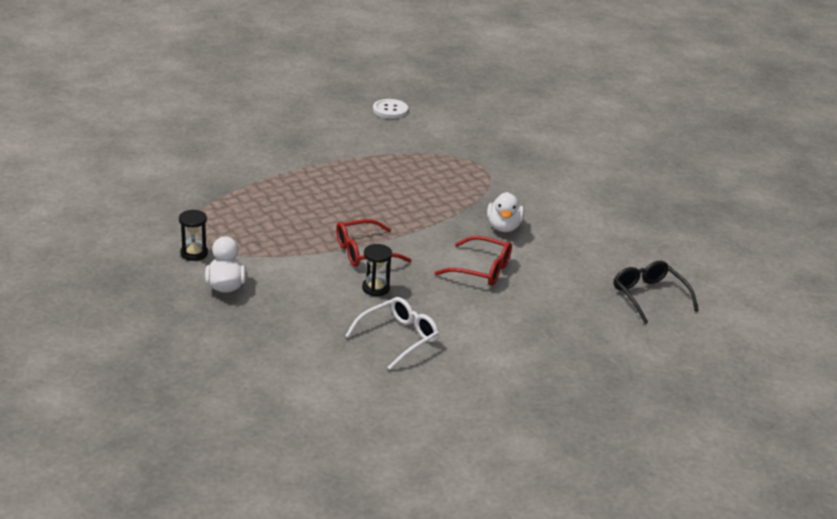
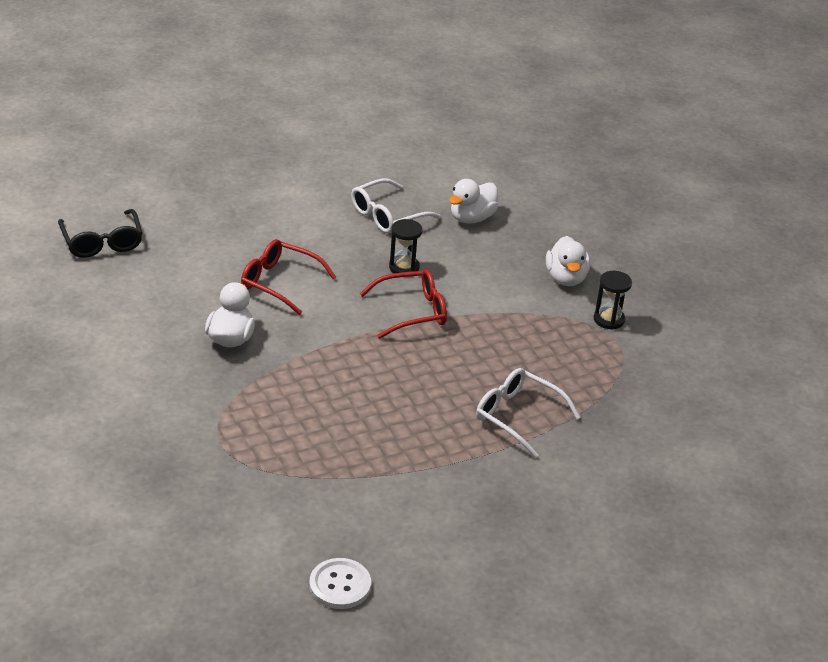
camera: 175 degrees left, 5 degrees up
none -> white duck [449,179,498,224]
none -> white glasses [476,368,581,458]

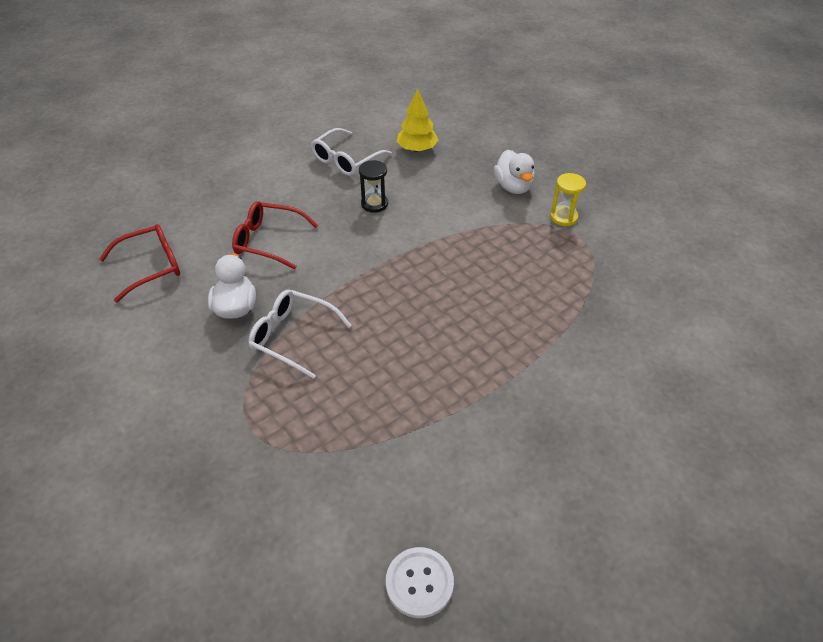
camera: 10 degrees left, 10 degrees up
black glasses [58,209,143,258] -> none
red glasses [360,269,447,339] -> red glasses moved to [99,224,180,302]
white duck [449,179,498,224] -> yellow tree [397,89,438,152]
white glasses [476,368,581,458] -> white glasses moved to [249,290,352,379]
black hourglass [594,271,632,329] -> yellow hourglass [550,173,586,226]

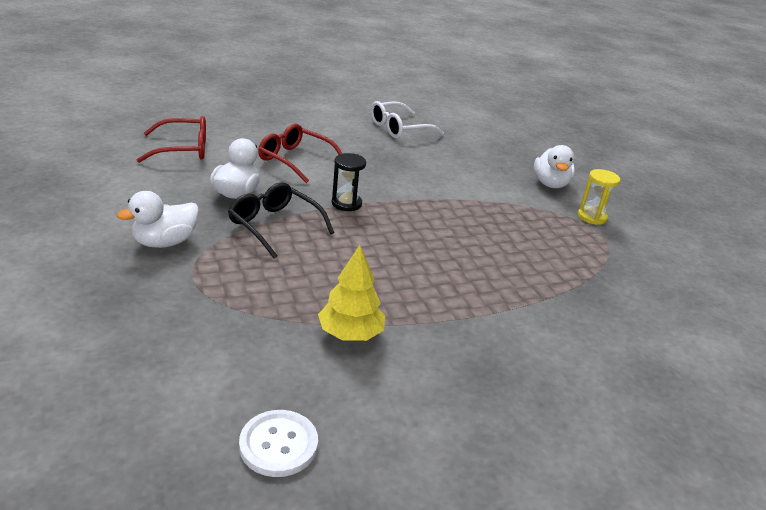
camera: 15 degrees right, 15 degrees down
white glasses [249,290,352,379] -> black glasses [228,182,334,259]
black hourglass [359,160,388,213] -> black hourglass moved to [332,153,366,211]
yellow tree [397,89,438,152] -> yellow tree moved to [318,245,385,341]
none -> white duck [117,191,199,248]

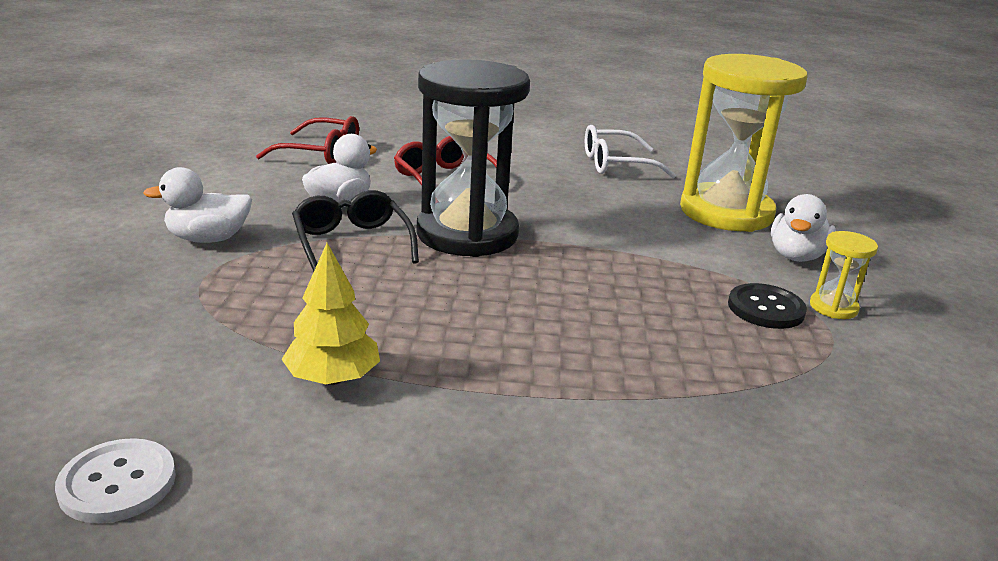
camera: 25 degrees right, 5 degrees down
black hourglass [332,153,366,211] -> black hourglass [417,59,530,257], size x2.44
none -> yellow hourglass [680,54,808,232]
none -> black button [728,283,807,329]

